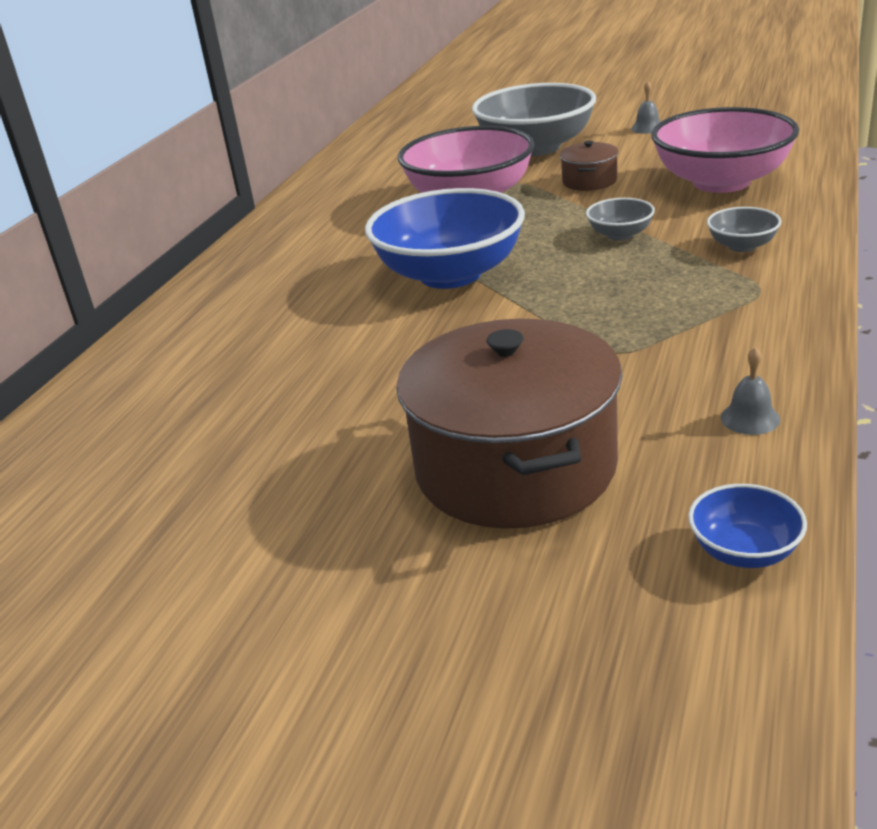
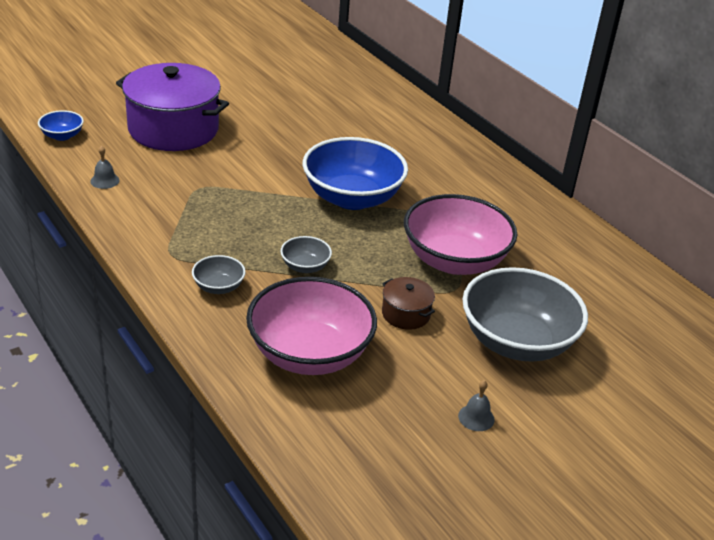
camera: 120 degrees right, 5 degrees up
brown pot [396,319,622,529] -> purple pot [116,63,229,151]

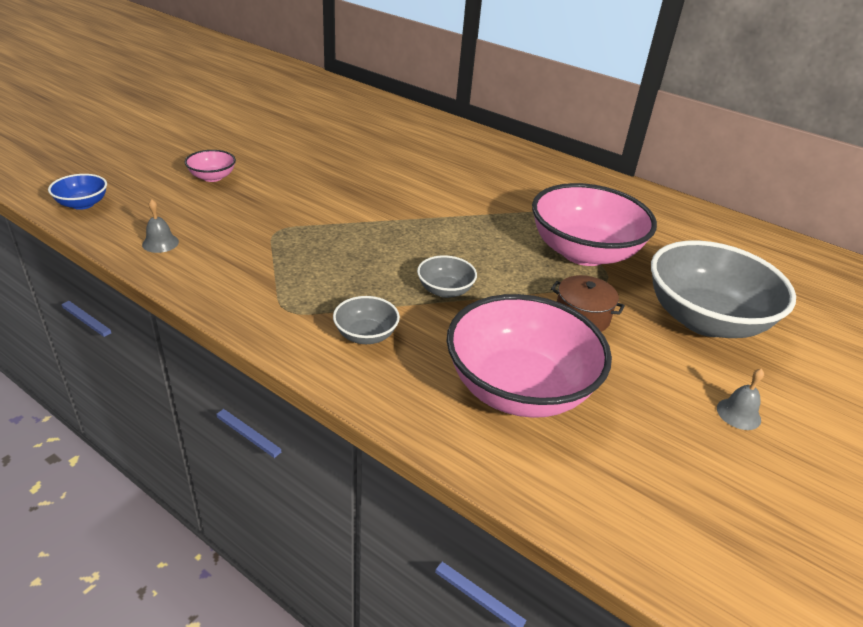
camera: 20 degrees left, 0 degrees up
purple pot [116,63,229,151] -> pink bowl [185,150,236,182]
blue bowl [303,137,408,210] -> none

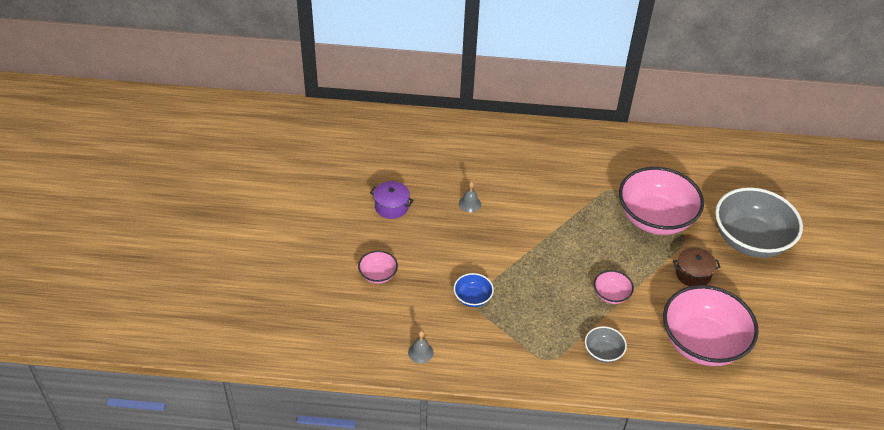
camera: 30 degrees left, 10 degrees up
blue bowl [48,174,107,210] -> blue bowl moved to [454,273,494,307]
grey bowl [417,255,477,298] -> pink bowl [594,270,634,304]
grey bell [717,369,764,430] -> grey bell moved to [459,182,481,212]
none -> purple pot [370,181,413,219]

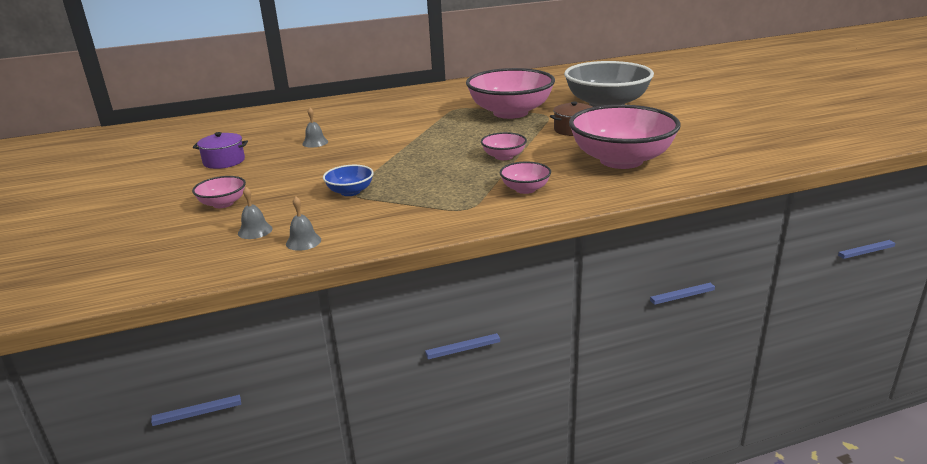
camera: 20 degrees left, 20 degrees down
grey bowl [585,326,627,363] -> pink bowl [500,162,551,194]
none -> grey bell [238,187,272,239]

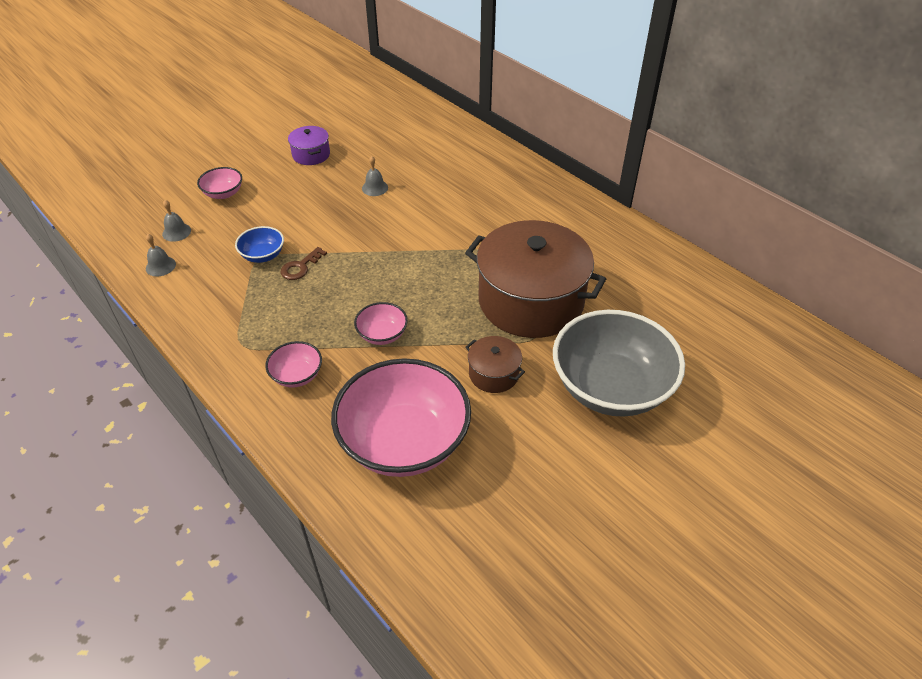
camera: 65 degrees right, 20 degrees up
pink bowl [466,68,555,119] -> brown pot [465,220,606,338]
none -> brown key [281,247,327,280]

